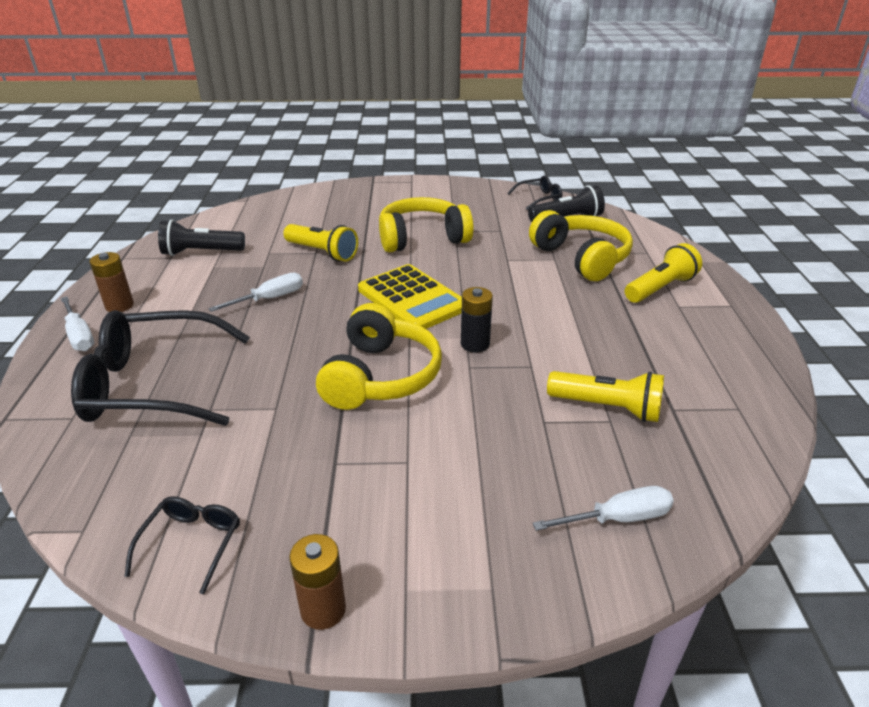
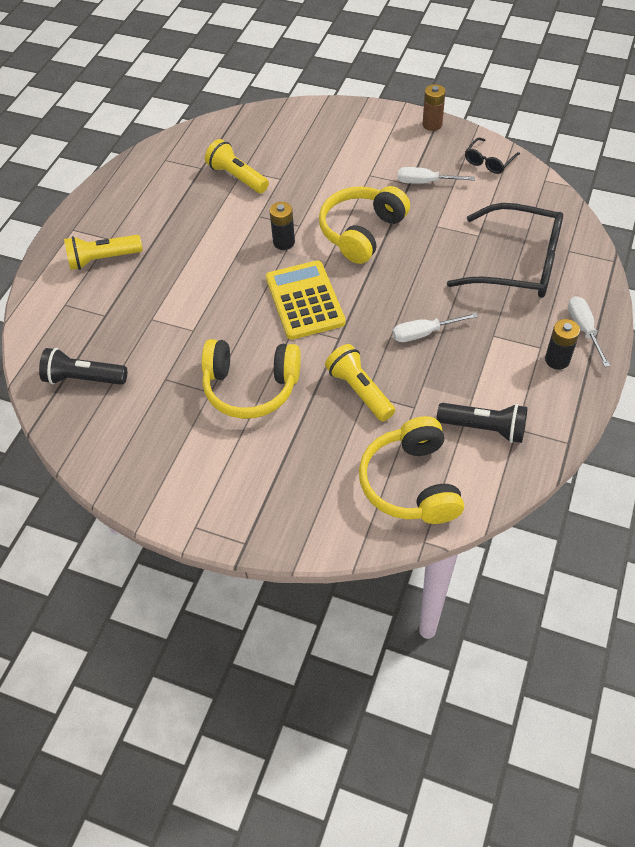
camera: 155 degrees left, 20 degrees up
brown battery [90,252,134,312] -> black battery [545,319,580,370]
black glasses [507,176,562,210] -> none
yellow headphones [529,210,633,281] -> yellow headphones moved to [359,416,464,524]
white screwdriver [533,486,674,531] -> white screwdriver moved to [398,167,475,184]

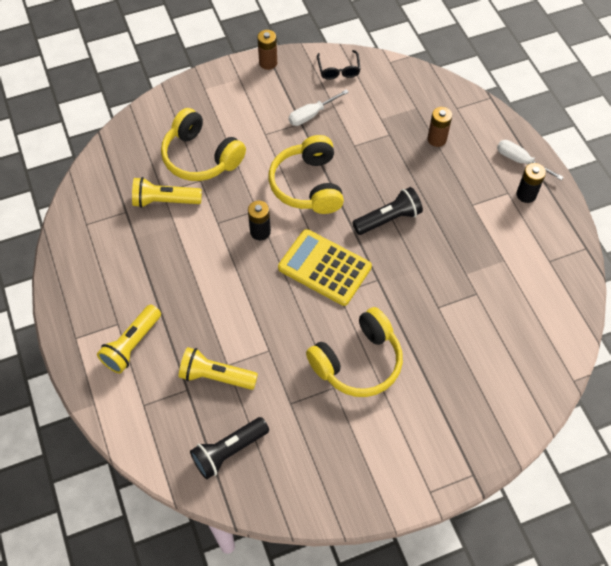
camera: 45 degrees left, 5 degrees up
yellow flashlight [325,344,395,422] -> yellow flashlight moved to [179,347,258,390]
yellow headphones [359,416,464,524] -> yellow headphones moved to [161,108,246,181]
white screwdriver [393,313,478,342] -> none
black flashlight [437,403,528,443] -> black flashlight moved to [352,187,423,235]
black glasses [447,203,563,298] -> brown battery [427,107,452,147]

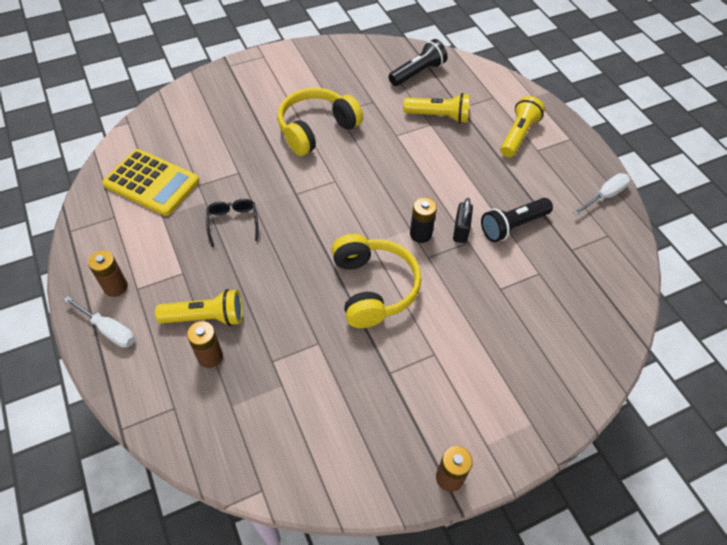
camera: 175 degrees right, 5 degrees down
yellow flashlight [132,177,202,208] -> yellow flashlight moved to [155,289,243,326]
yellow headphones [161,108,246,181] -> none
yellow calculator [278,229,372,306] -> yellow calculator moved to [102,149,199,216]
white screwdriver [288,90,349,126] -> white screwdriver moved to [573,173,630,215]
black glasses [317,50,361,80] -> black glasses moved to [206,199,258,247]
black flashlight [352,187,423,235] -> black flashlight moved to [481,198,553,242]
black battery [516,163,546,203] -> brown battery [88,250,128,297]
none -> black padlock [453,198,473,243]

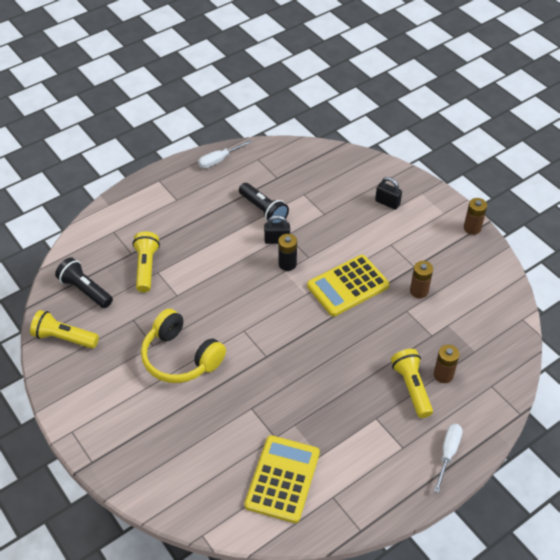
camera: 100 degrees left, 5 degrees down
brown battery [88,250,128,297] -> brown battery moved to [410,261,433,298]
black glasses [206,199,258,247] -> none
yellow headphones [332,234,422,328] -> yellow calculator [307,255,389,316]
yellow flashlight [500,96,545,157] -> yellow flashlight moved to [30,310,99,348]
white screwdriver [573,173,630,215] -> white screwdriver turned 75 degrees counterclockwise [198,140,252,168]
none -> black padlock [375,177,402,210]

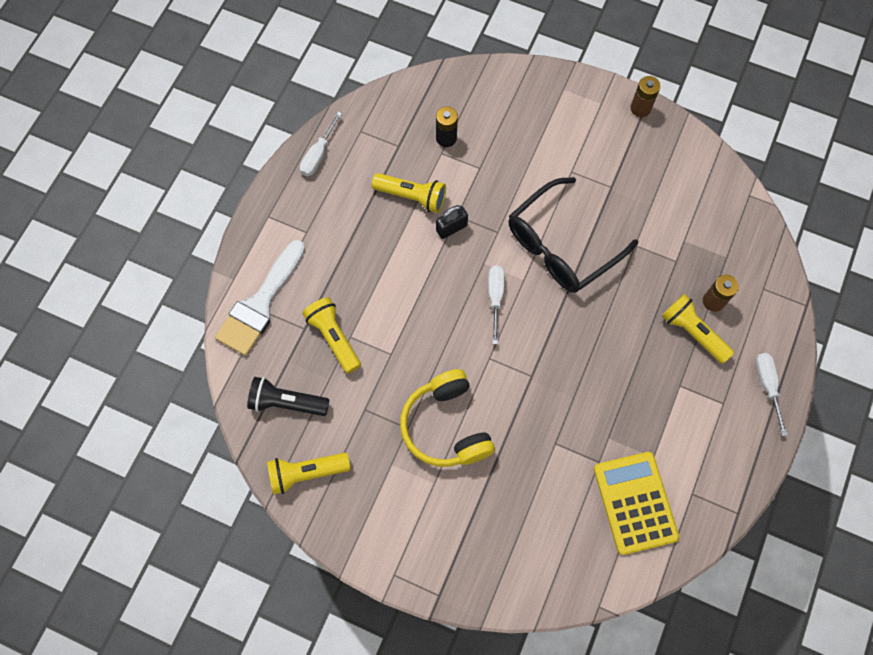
camera: 30 degrees left, 20 degrees up
yellow headphones [141,309,226,383] -> yellow headphones turned 60 degrees clockwise [400,369,495,467]
black flashlight [239,183,289,223] -> yellow flashlight [372,173,446,213]
black battery [278,234,297,271] -> black battery moved to [436,106,458,147]
yellow calculator [307,255,389,316] -> black glasses [508,177,638,293]
black padlock [375,177,402,210] -> none
brown battery [410,261,433,298] -> none
none -> white brush [215,240,305,356]
none -> white screwdriver [488,266,505,345]

